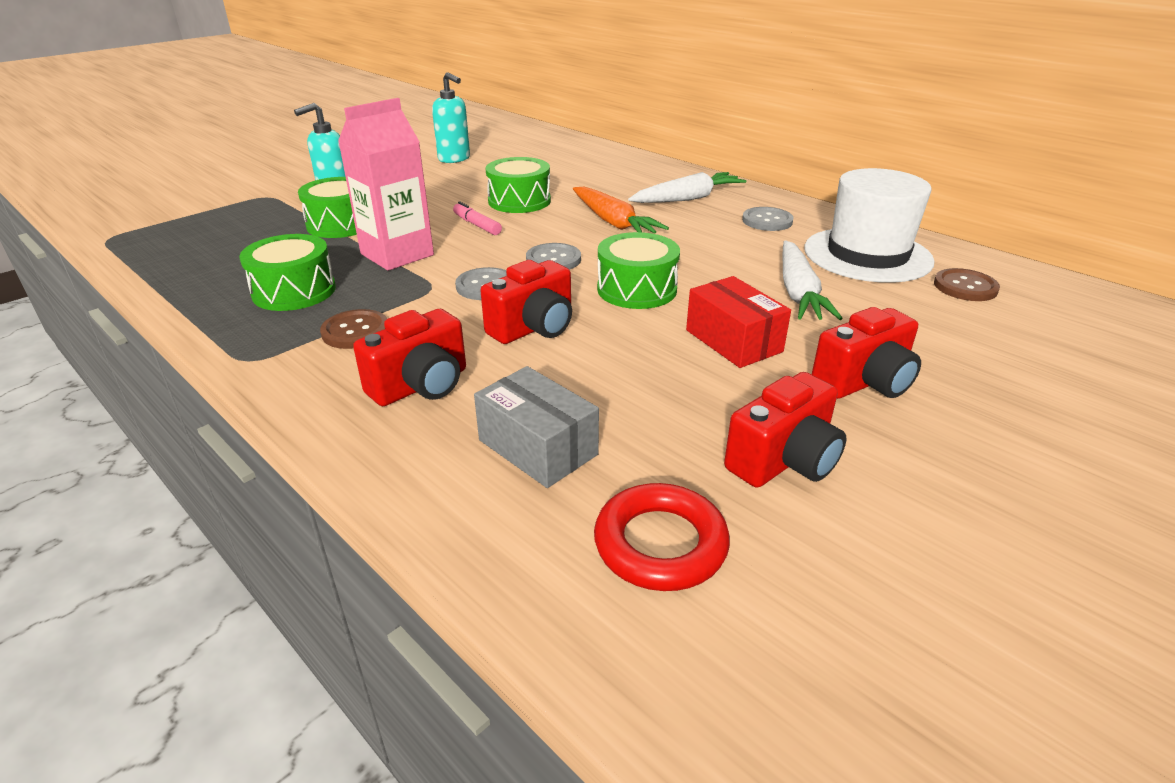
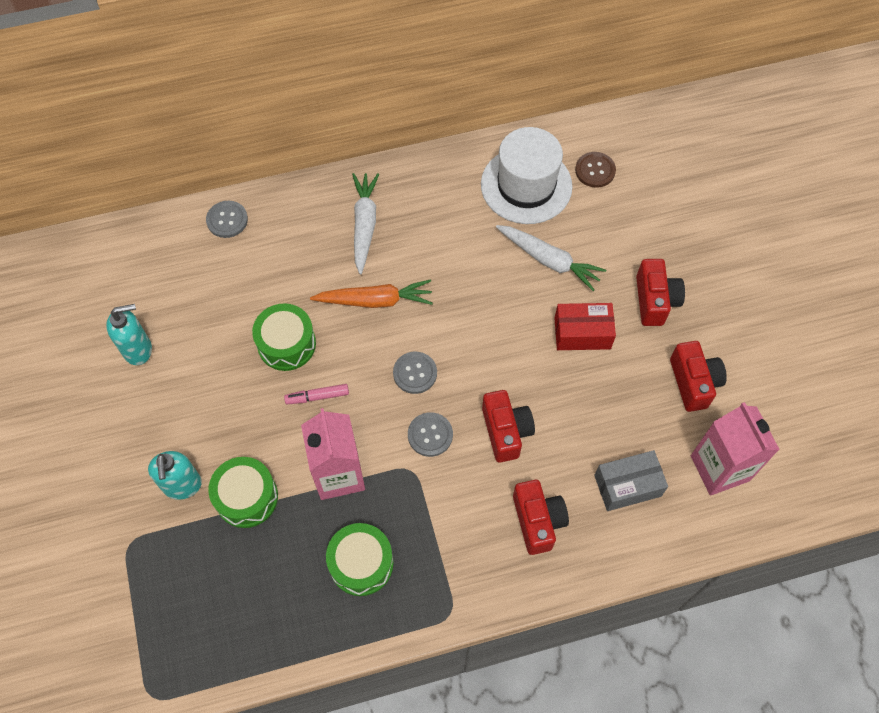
camera: 60 degrees left, 30 degrees up
brown button [320,309,387,349] -> none
red ring [594,483,730,591] -> pink carton [691,402,780,496]
green drum [597,232,680,309] -> none
grey button [742,207,794,231] -> grey button moved to [206,201,248,238]

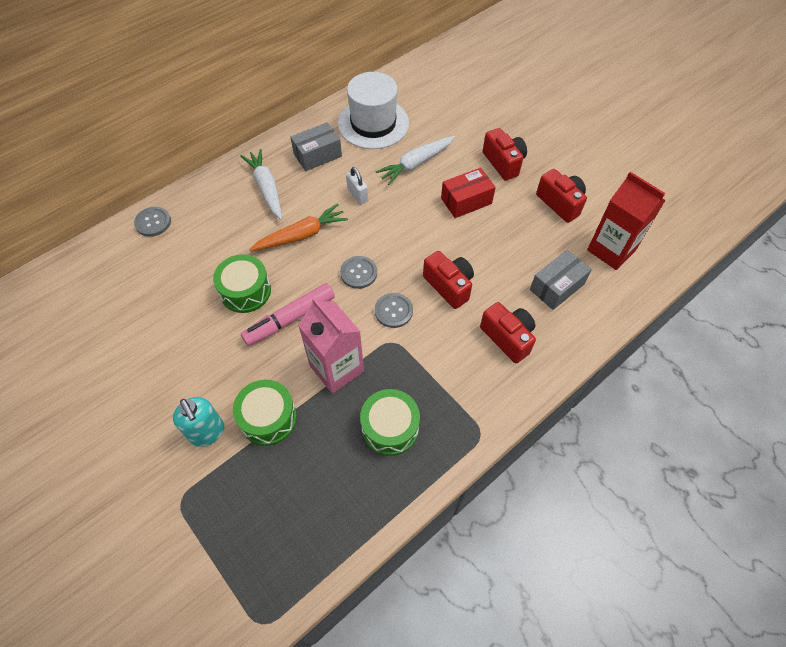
camera: 25 degrees left, 5 degrees down
turquoise soap dispenser [106,304,152,365] -> none
pink marker [284,384,349,404] -> pink marker [241,283,335,346], size x1.80
white carrot [496,225,606,291] -> white carrot turned 135 degrees clockwise [375,135,455,185]
brown button [575,152,616,188] -> none
pink carton [691,402,780,496] -> red carton [587,172,666,270]
none -> grey box [290,122,342,171]
none -> white padlock [346,167,368,205]

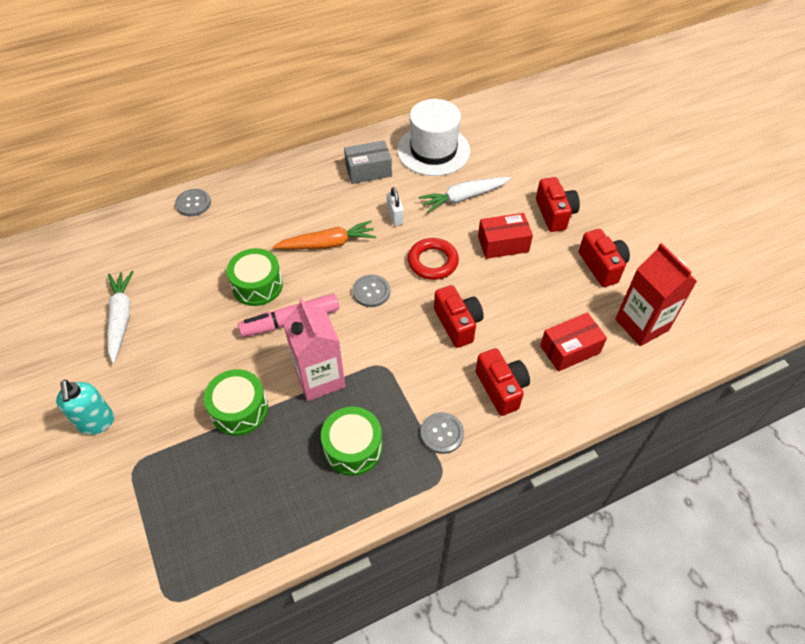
camera: 15 degrees right, 5 degrees down
turquoise soap dispenser [173,397,224,447] -> turquoise soap dispenser moved to [56,380,114,435]
white carrot [240,149,282,220] -> white carrot moved to [108,271,134,363]
grey button [375,293,413,328] -> grey button moved to [421,412,464,454]
grey box [530,250,592,310] -> red box [540,313,607,372]
none -> red ring [408,238,459,280]

